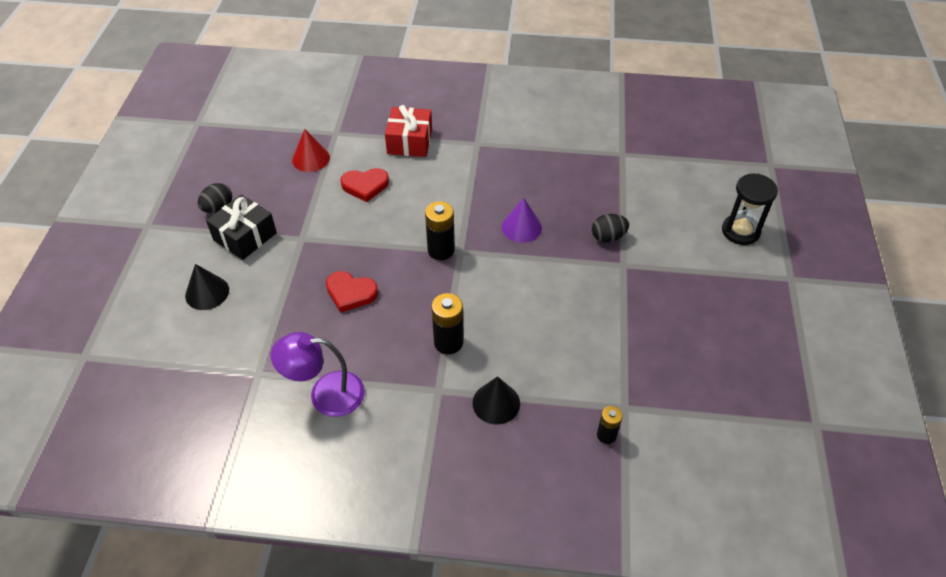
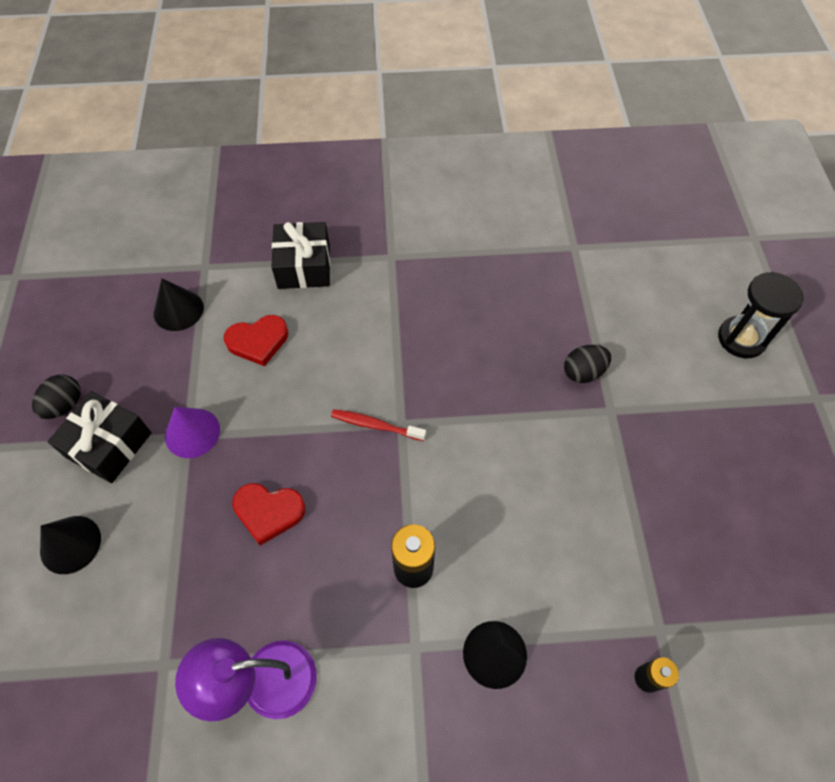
camera: 10 degrees left, 10 degrees up
red cone [292,129,330,172] -> black cone [154,278,204,331]
red gift [385,105,432,157] -> black gift [271,222,330,289]
black battery [425,201,455,260] -> red toothbrush [331,409,426,441]
purple cone [502,198,542,243] -> purple cone moved to [165,407,220,458]

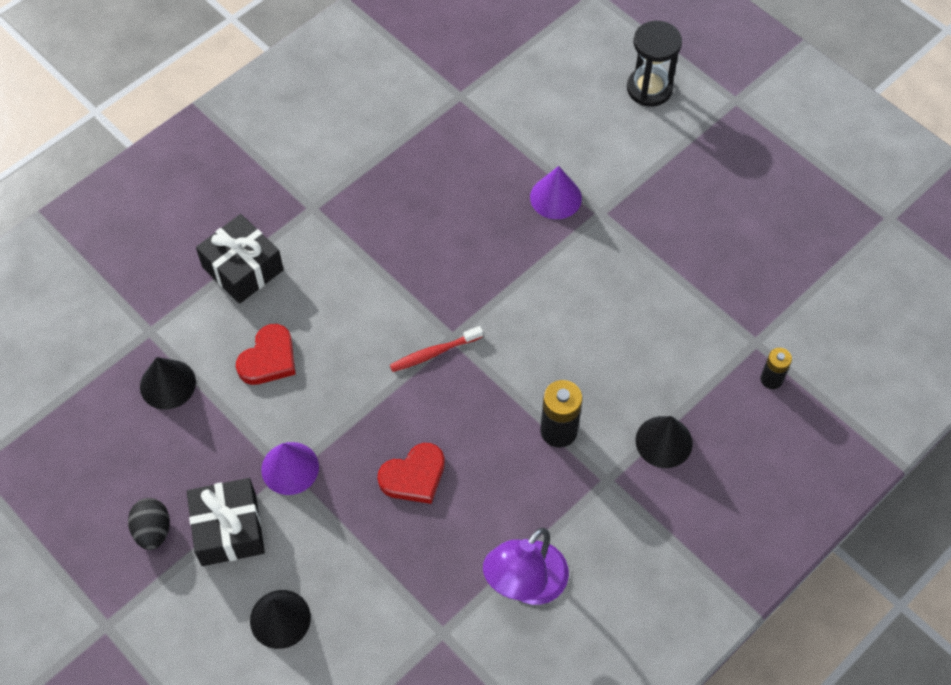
camera: 40 degrees left, 0 degrees up
black egg [564,345,611,383] -> purple cone [530,166,582,219]

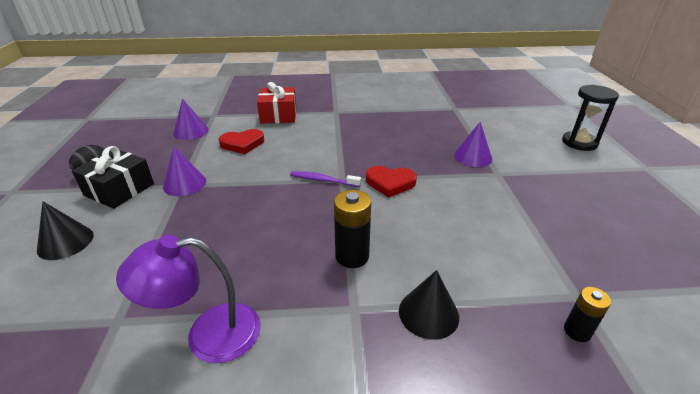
camera: 40 degrees right, 25 degrees down
black cone [140,357,196,410] -> purple cone [173,98,209,140]
black gift [196,214,284,304] -> red gift [257,82,296,123]
red heart [378,443,445,504] -> red heart moved to [366,166,417,198]
red toothbrush [390,326,483,372] -> purple toothbrush [290,171,361,187]

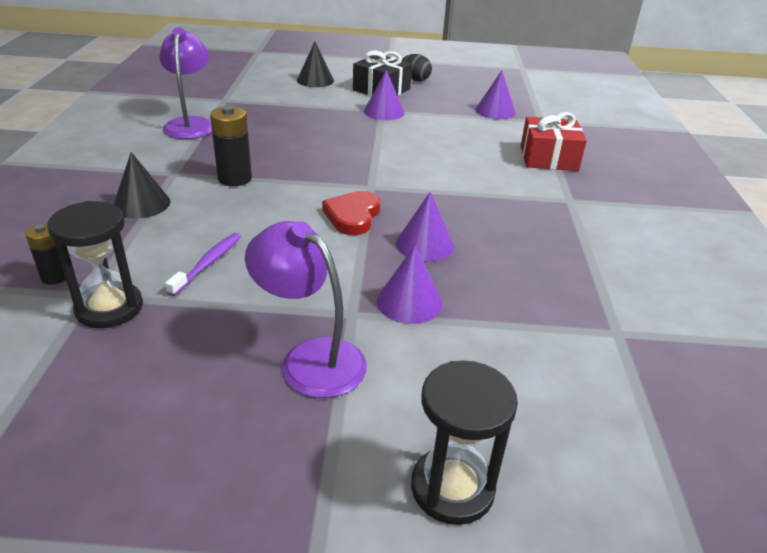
camera: 95 degrees right, 0 degrees up
red heart [219,129,264,154] -> none
purple toothbrush [290,171,361,187] -> purple toothbrush moved to [165,233,241,296]
none -> black hourglass [47,201,143,328]
none -> purple lamp [245,221,367,398]
none -> purple cone [396,192,454,262]

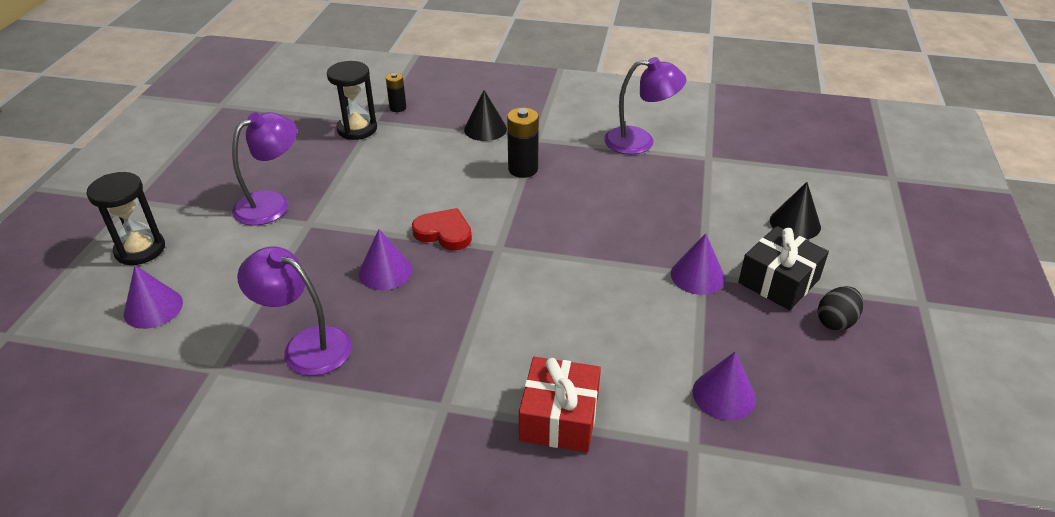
camera: 100 degrees right, 5 degrees up
purple toothbrush [165,233,241,296] -> none
purple cone [377,245,442,324] -> purple cone moved to [124,265,183,329]
none -> purple lamp [237,246,352,376]

